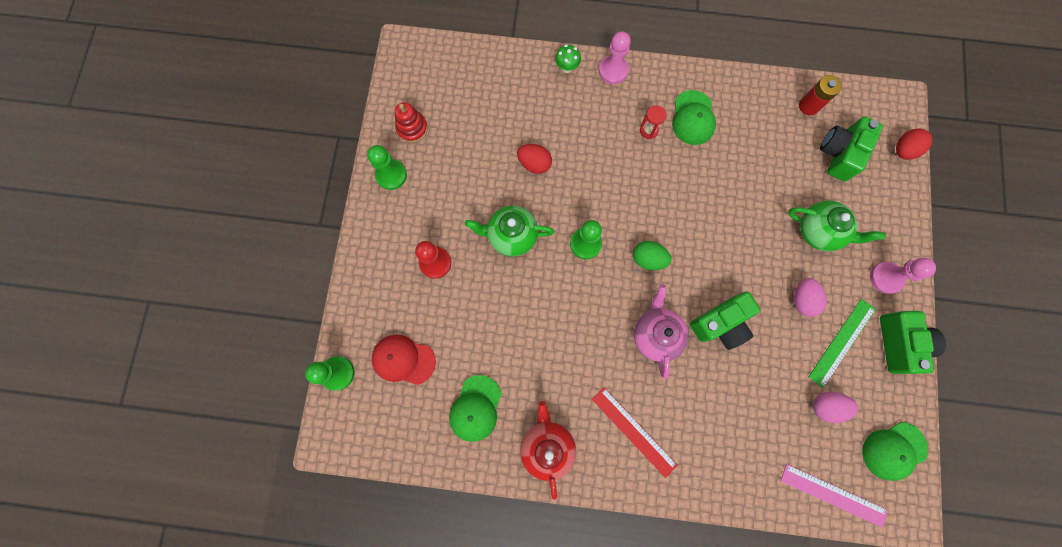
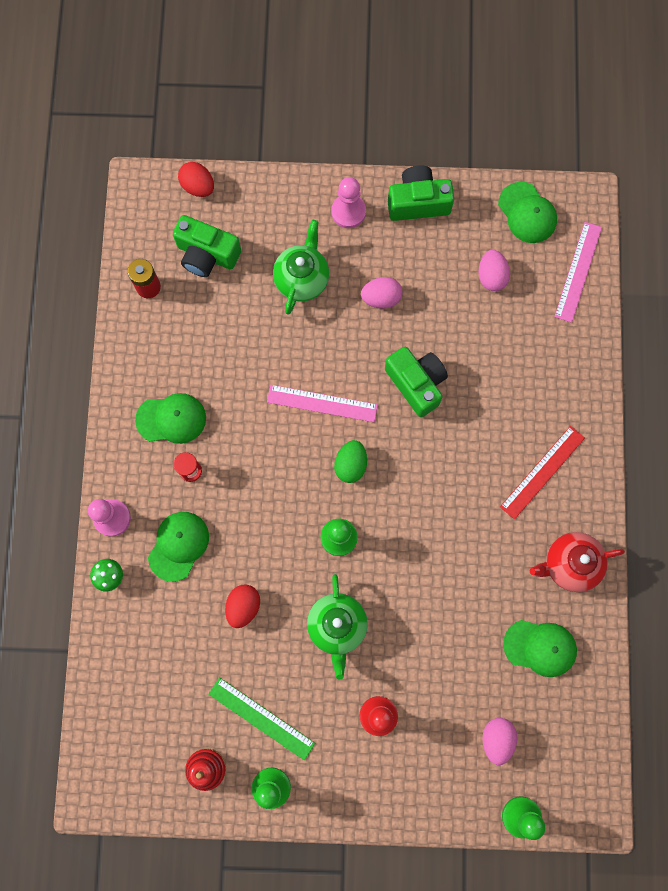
camera: 95 degrees left, 0 degrees up
red cap [371,335,436,385] -> pink egg [483,718,517,765]
pink teapot [634,285,688,379] -> none
green ruler [809,299,876,388] -> green ruler moved to [208,677,315,760]
none -> green cap [148,512,209,582]
none -> pink ruler [267,385,378,422]

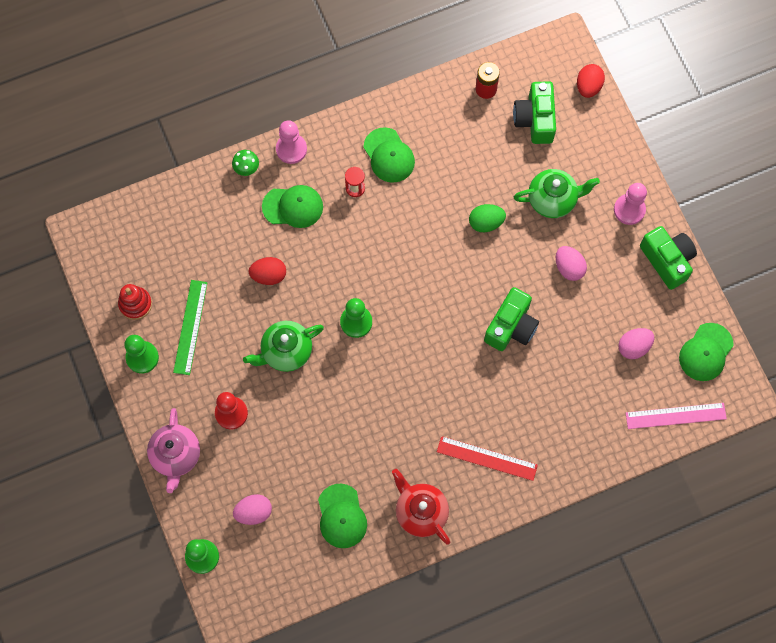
camera: 65 degrees right, 5 degrees down
pink ruler [267,385,378,422] -> none
green egg [334,440,367,483] -> green egg moved to [469,204,506,232]
none -> pink teapot [147,408,200,493]

